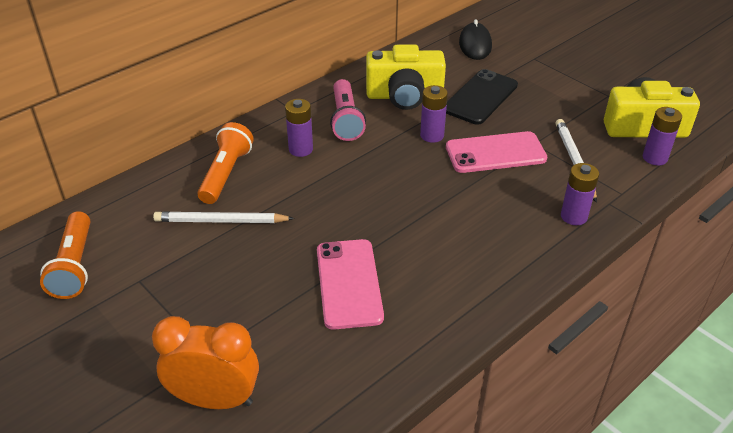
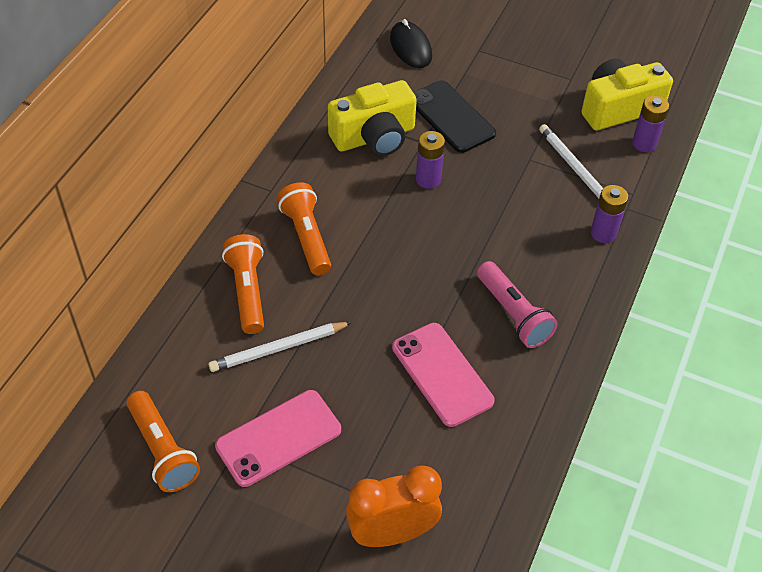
camera: 25 degrees left, 10 degrees up
purple battery [285,99,313,157] -> orange flashlight [277,182,331,275]
pink flashlight [330,79,366,141] -> pink flashlight moved to [477,261,558,348]
black phone [446,69,518,125] -> black phone turned 45 degrees counterclockwise [413,80,496,153]
pink phone [446,131,547,173] -> pink phone moved to [215,390,341,487]

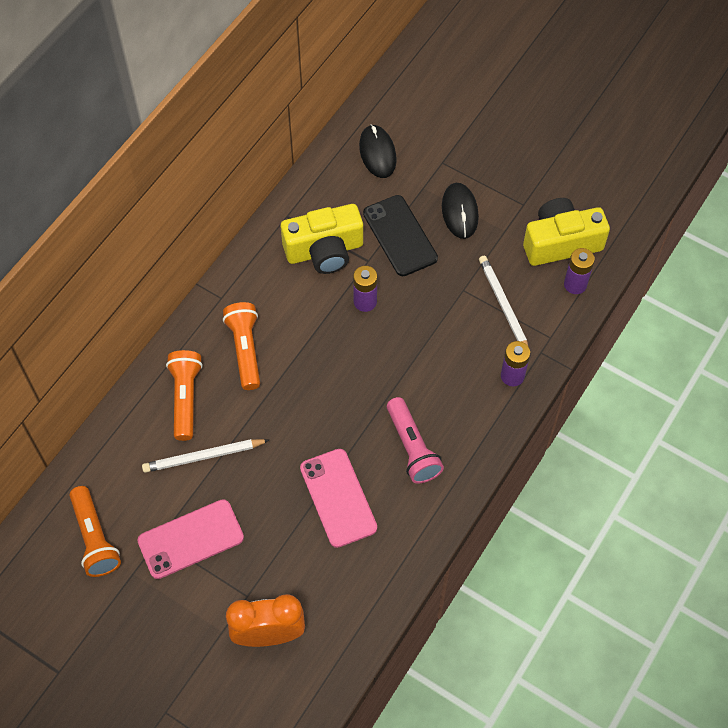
camera: 10 degrees right, 10 degrees up
none -> black mouse [442,183,479,239]

